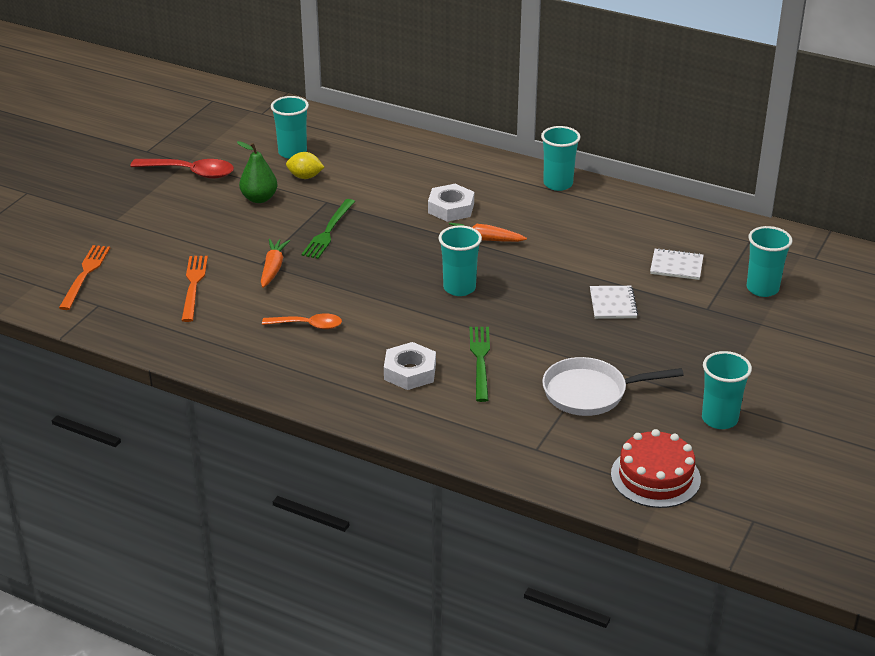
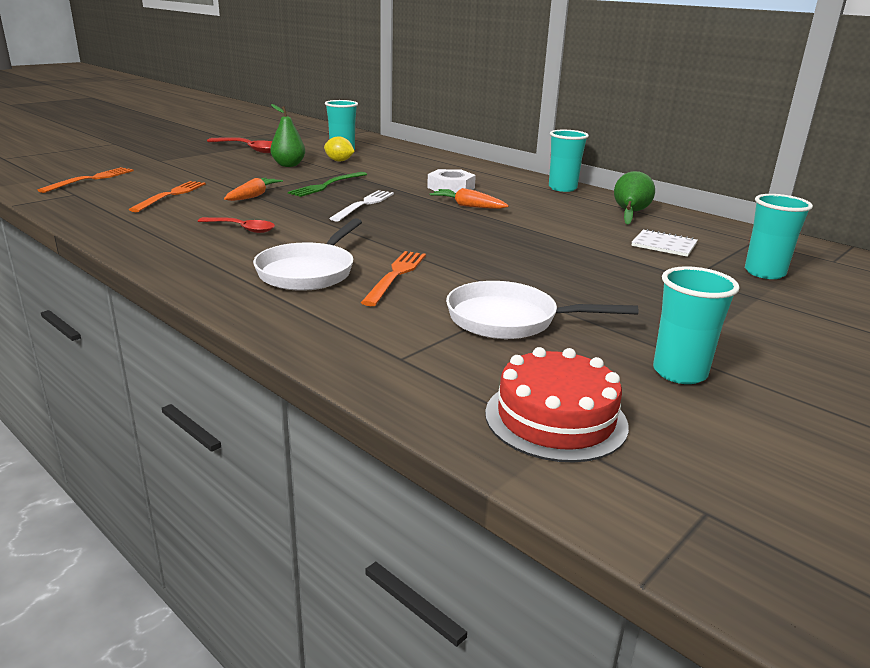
camera: 15 degrees right, 10 degrees down
orange spoon [262,313,342,329] -> red spoon [198,217,275,233]
white nut [384,342,436,390] -> white pan [253,218,362,291]
turquoise cup [438,225,482,296] -> none
green fork [470,327,490,402] -> orange fork [361,251,426,306]
white notebook [590,286,638,319] -> none
none -> white fork [329,190,394,222]
none -> green pear [614,171,655,225]

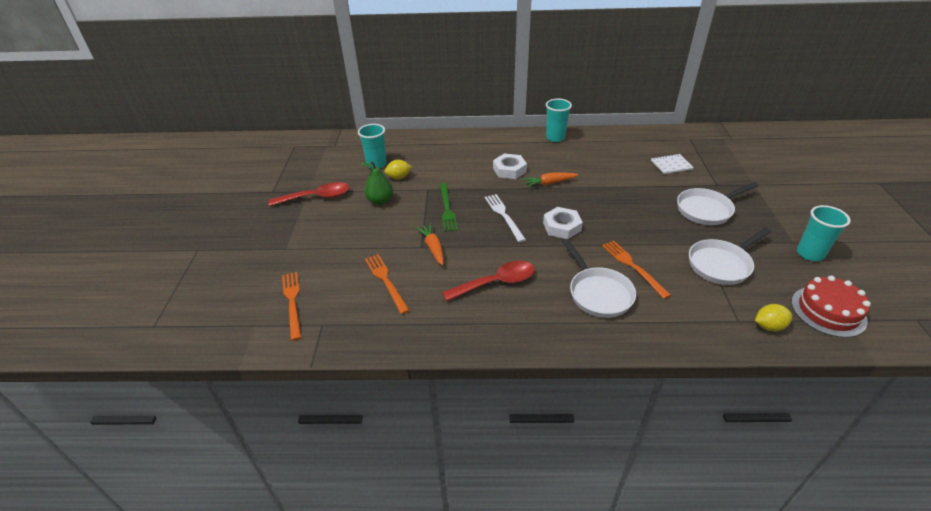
camera: 40 degrees left, 15 degrees up
red spoon [198,217,275,233] -> red spoon [442,261,535,301], size x1.53
green pear [614,171,655,225] -> none
turquoise cup [745,194,813,279] -> none
none -> white nut [543,207,583,239]
none -> white pan [677,182,758,225]
none -> yellow lemon [755,304,793,332]

